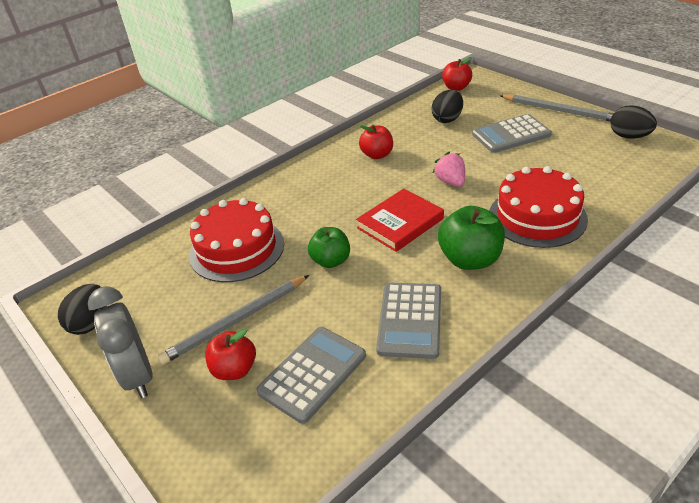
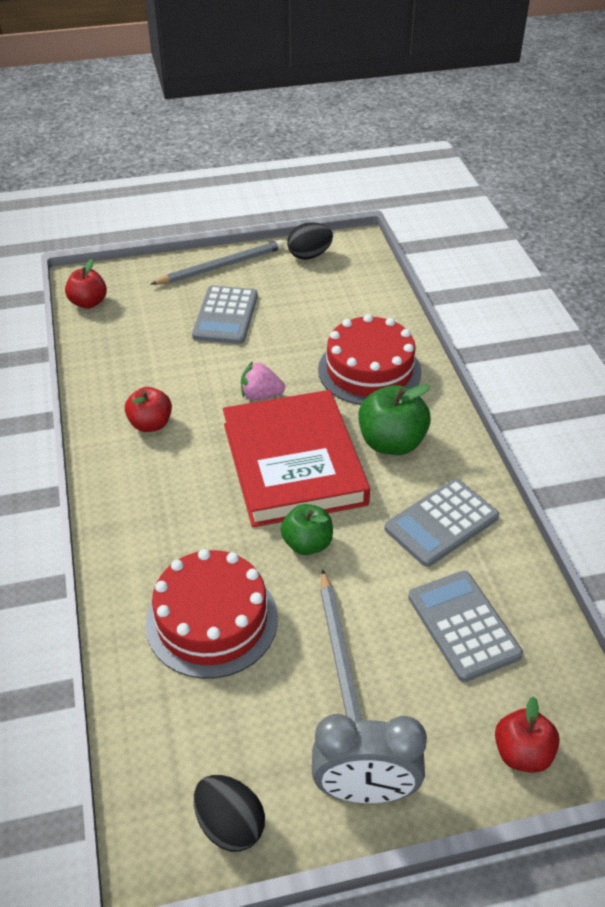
camera: 65 degrees left, 5 degrees up
red apple [205,329,256,380] -> red apple moved to [495,696,560,773]
red book [356,189,444,252] -> red book [223,390,370,527], size x1.72
grey calculator [376,282,441,359] -> grey calculator turned 105 degrees clockwise [384,479,499,567]
black egg [432,90,463,123] -> none

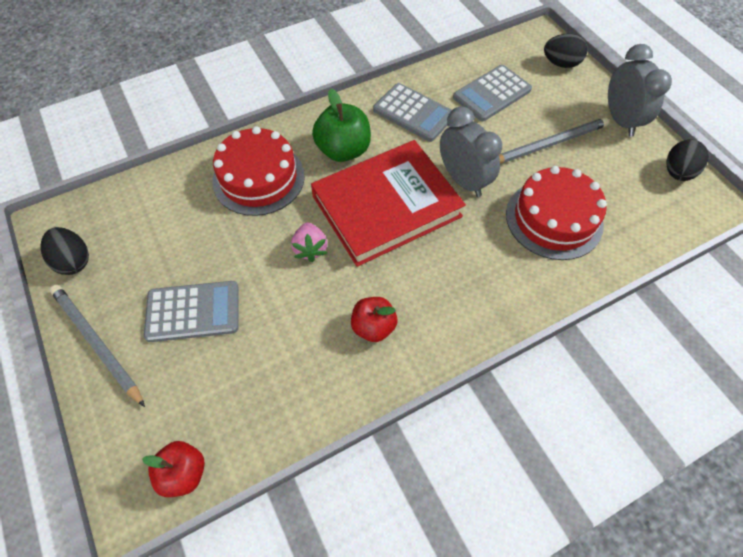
camera: 105 degrees left, 15 degrees up
green apple [281,504,333,555] -> grey clock [440,106,502,197]
red apple [495,696,560,773] -> black egg [544,33,587,68]

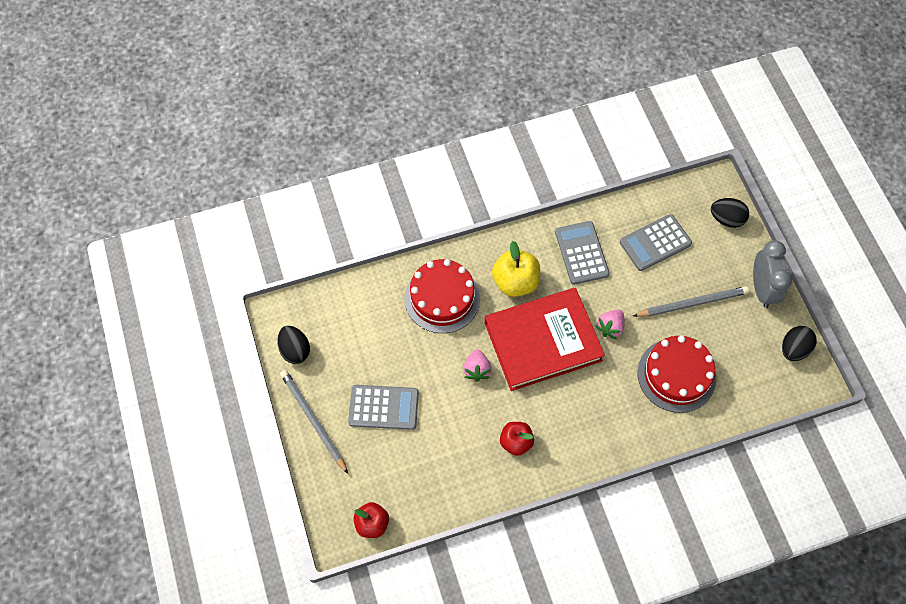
camera: 10 degrees right, 5 degrees up
green apple [312,89,371,162] -> yellow apple [492,241,540,297]
grey calculator [373,83,452,142] -> grey calculator turned 150 degrees counterclockwise [555,221,610,285]
grey clock [440,106,502,197] -> pink strawberry [596,310,625,340]

